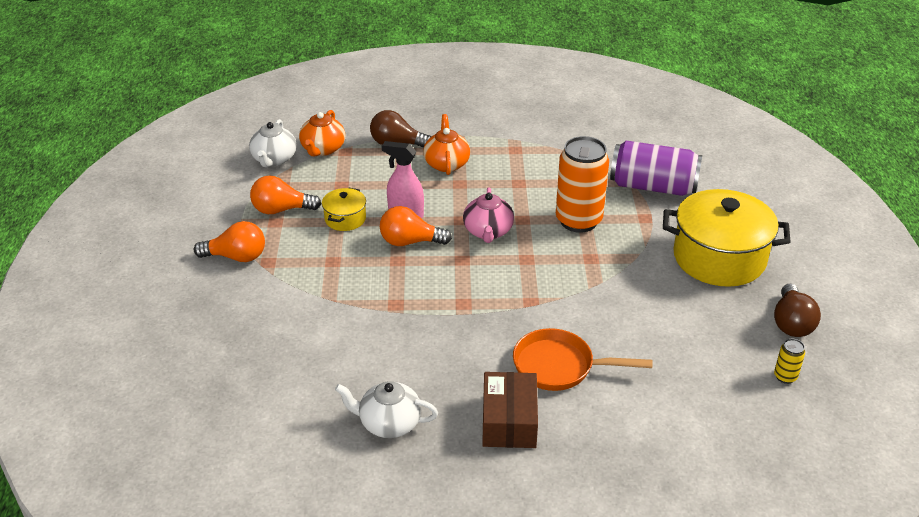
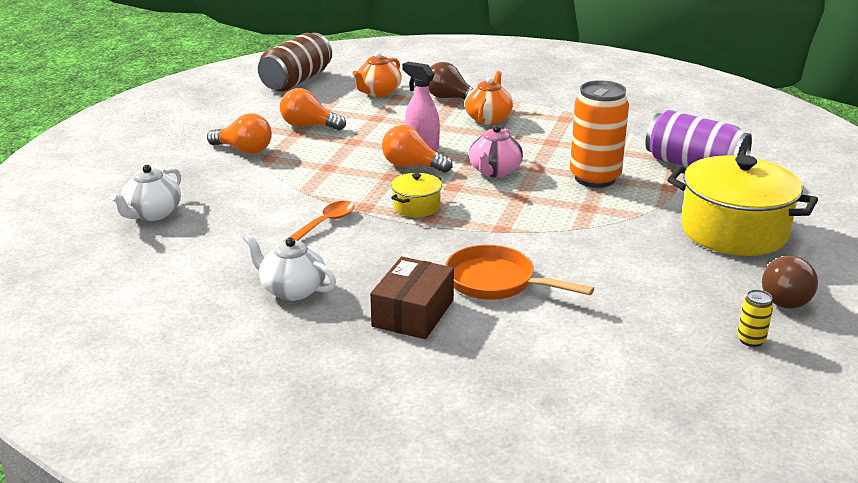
camera: 20 degrees right, 10 degrees down
white teapot [249,119,297,167] -> white teapot moved to [110,165,181,221]
yellow pot [322,187,366,231] -> yellow pot moved to [391,173,442,217]
none -> brown can [258,33,332,92]
none -> orange spoon [283,201,355,242]

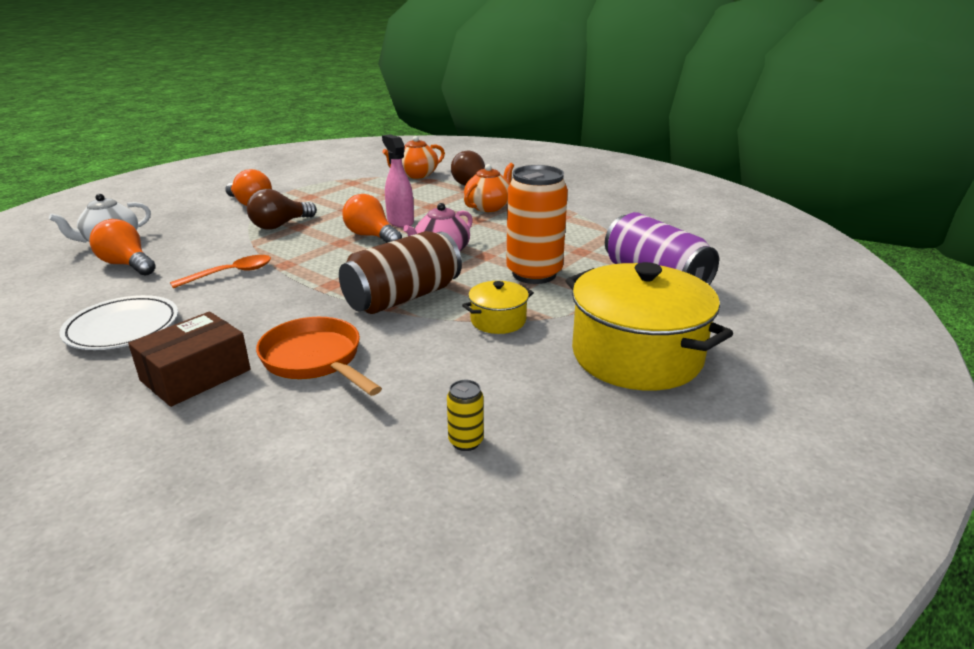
camera: 20 degrees right, 0 degrees up
white teapot [243,234,336,301] -> white plate [59,295,178,350]
brown can [258,33,332,92] -> brown can moved to [339,231,462,314]
orange light bulb [280,88,346,130] -> orange light bulb moved to [89,219,156,276]
yellow pot [391,173,442,217] -> yellow pot moved to [462,281,534,334]
yellow can [737,290,773,347] -> yellow can moved to [447,380,484,451]
brown light bulb [762,256,818,309] -> brown light bulb moved to [247,189,317,230]

